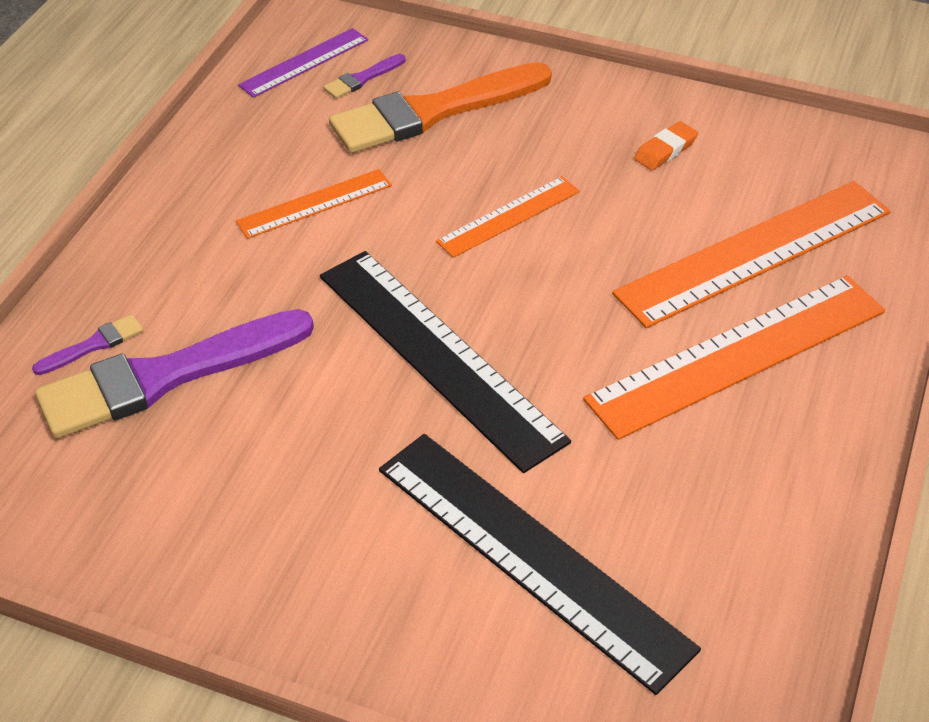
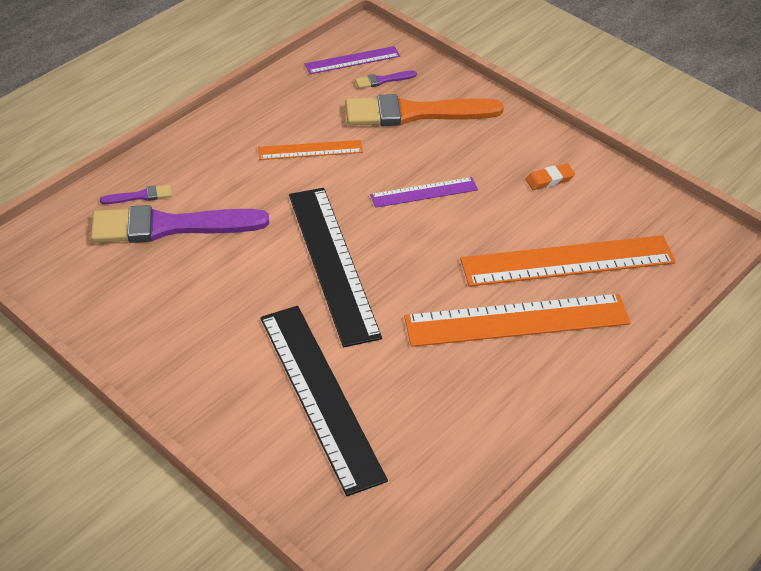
camera: 20 degrees right, 0 degrees up
orange ruler [436,176,580,258] -> purple ruler [370,177,478,208]

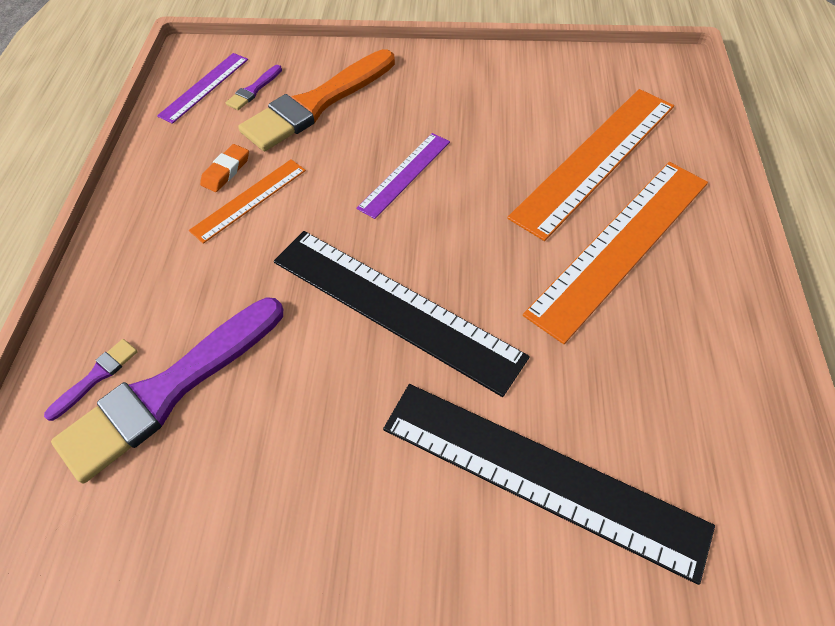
camera: 35 degrees left, 10 degrees up
orange eraser [525,163,575,190] -> orange eraser moved to [200,144,249,192]

